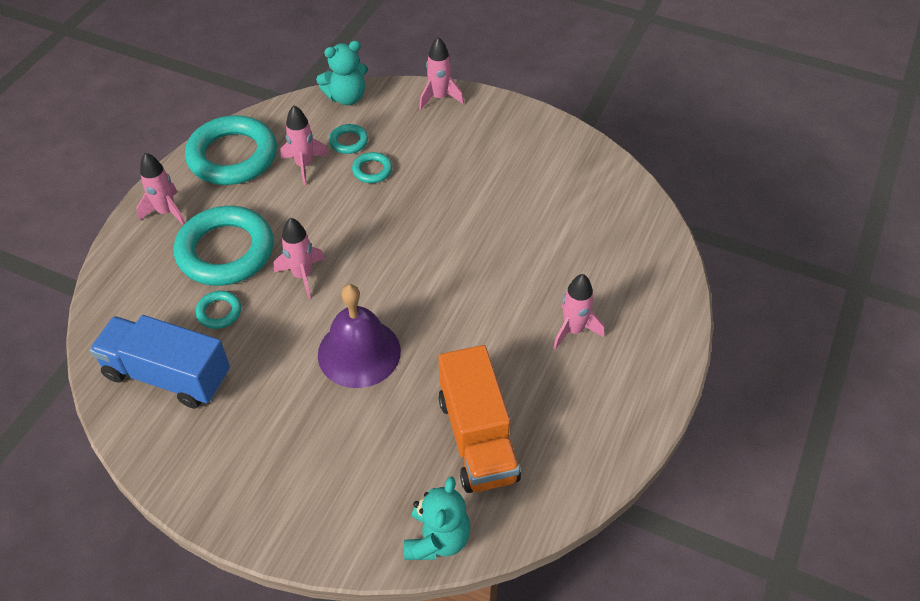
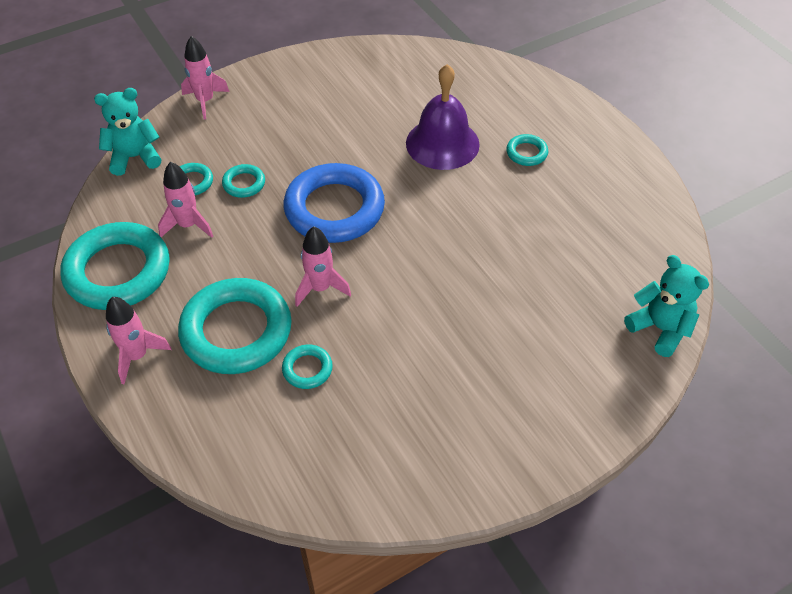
camera: 55 degrees left, 0 degrees up
blue truck [90,315,230,409] -> none
turquoise teddy bear [316,41,368,105] -> turquoise teddy bear turned 120 degrees counterclockwise [94,88,161,176]
purple bell [318,284,401,388] -> purple bell moved to [406,64,480,170]
orange truck [438,345,521,493] -> none
pink rocket [553,274,605,350] -> turquoise ring [506,134,548,166]
none -> blue ring [284,163,385,243]

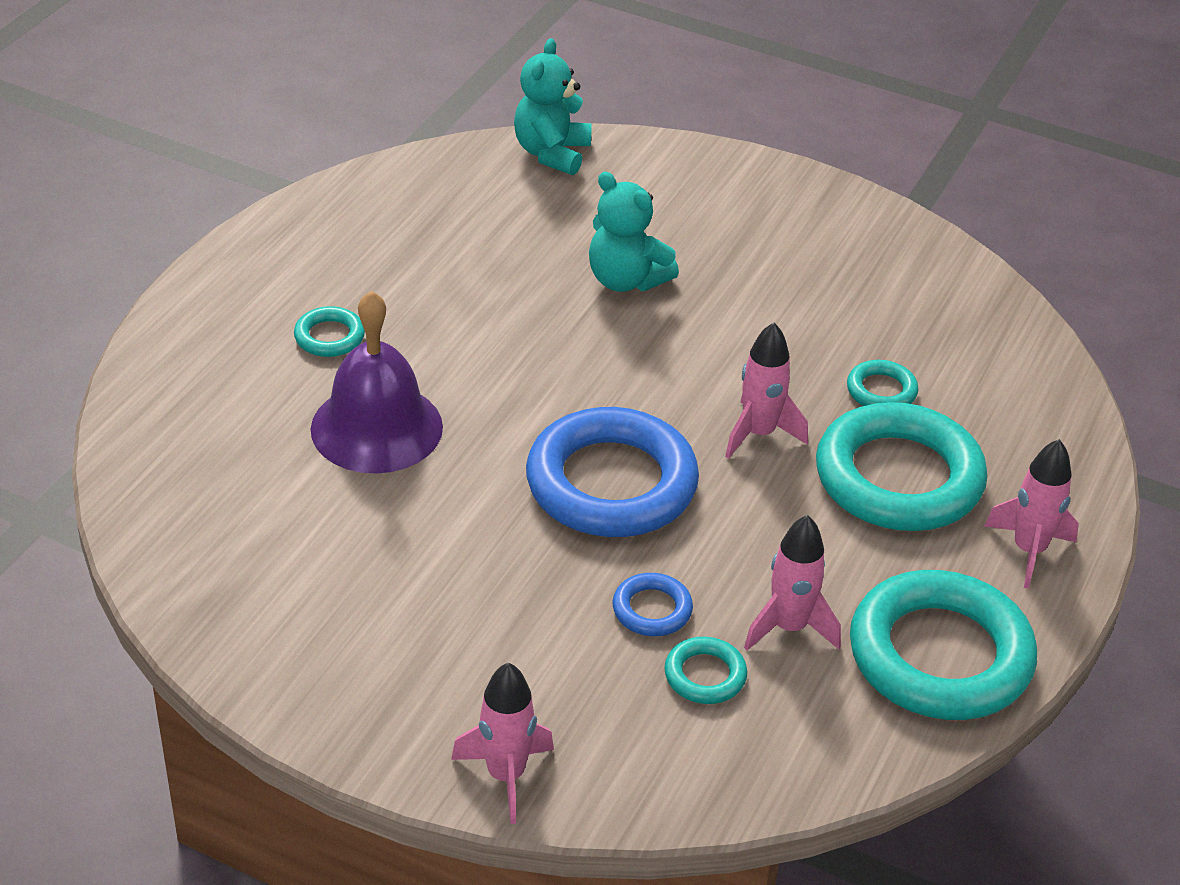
camera: 125 degrees left, 10 degrees down
turquoise teddy bear [94,88,161,176] -> turquoise teddy bear moved to [589,172,679,292]
turquoise ring [222,164,265,198] -> blue ring [612,573,693,636]

